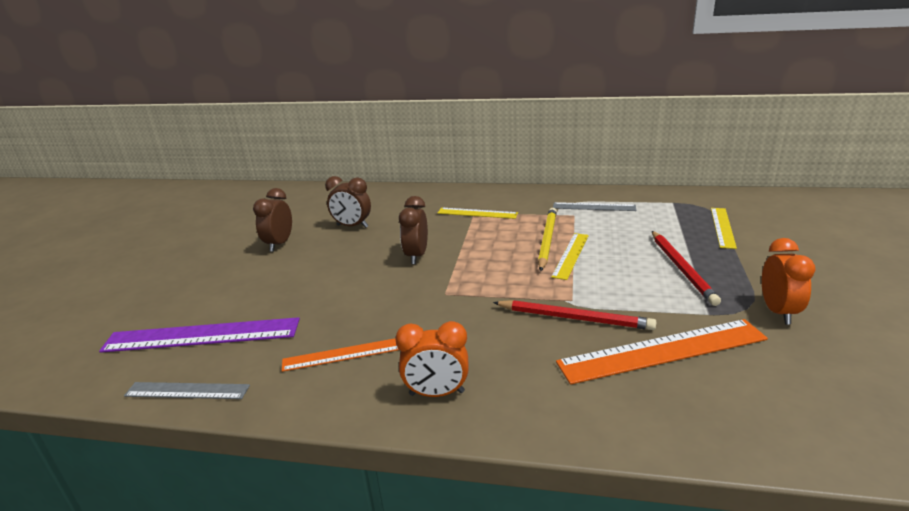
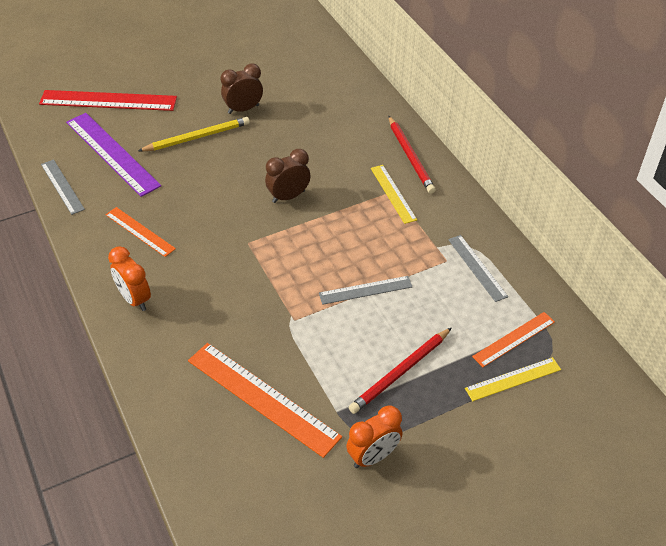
camera: 50 degrees right, 20 degrees up
brown clock [325,176,371,228] -> none
red pencil [493,300,656,330] -> red pencil moved to [389,116,436,194]
yellow pencil [538,208,557,271] -> yellow pencil moved to [138,117,250,152]
yellow ruler [551,233,589,280] -> grey ruler [319,276,413,305]
none -> red ruler [39,90,177,111]
none -> orange ruler [472,312,555,367]

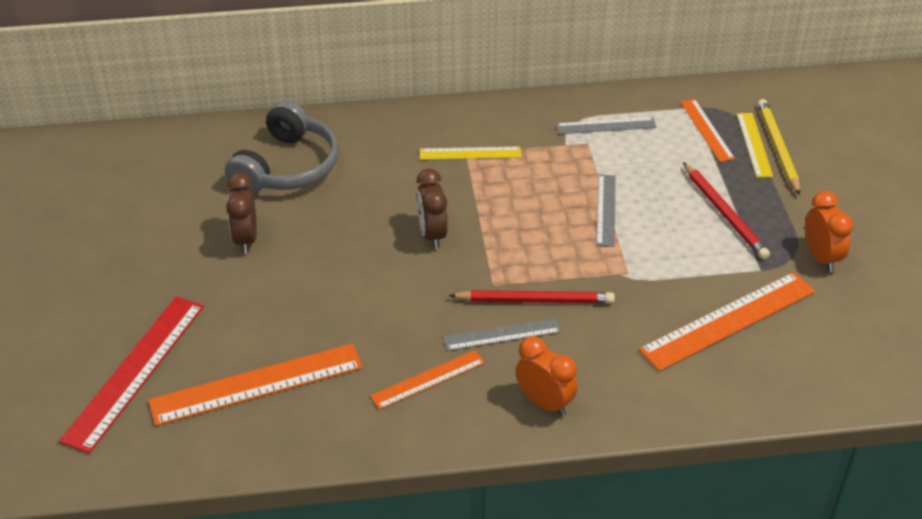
camera: 70 degrees left, 5 degrees down
grey ruler [41,159,85,215] -> grey ruler moved to [443,318,561,351]
purple ruler [66,113,161,197] -> orange ruler [148,343,363,426]
orange clock [108,246,151,311] -> orange clock turned 120 degrees counterclockwise [515,336,578,416]
yellow pencil [138,117,250,152] -> yellow pencil moved to [758,99,800,195]
red pencil [389,116,436,194] -> red pencil moved to [449,290,615,304]
none -> grey headphones [225,101,339,194]

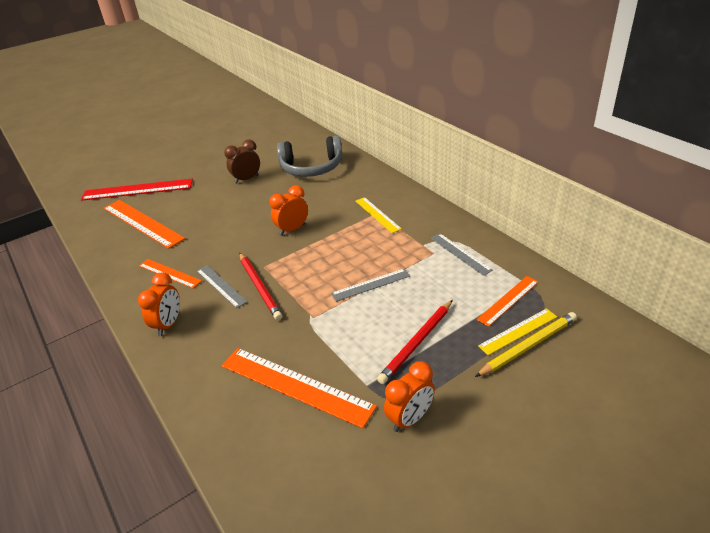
camera: 65 degrees right, 5 degrees down
brown clock [417,169,448,249] -> orange clock [269,185,308,236]

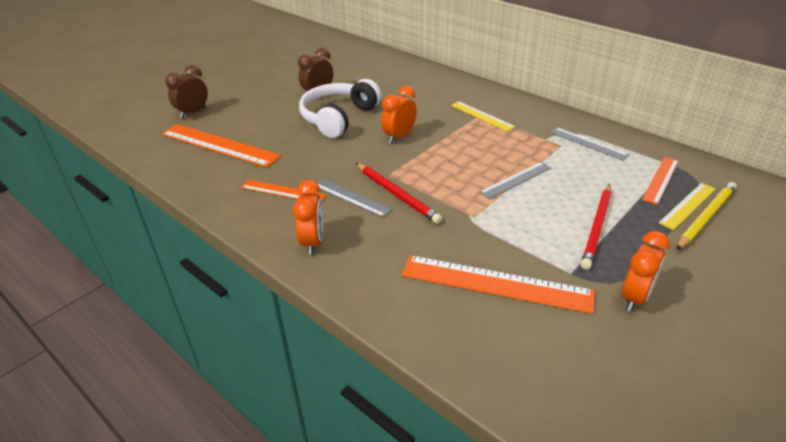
camera: 15 degrees left, 0 degrees up
red ruler [81,179,193,201] -> brown clock [165,65,208,119]
grey headphones [277,135,342,177] -> none
none -> white headphones [299,79,381,138]

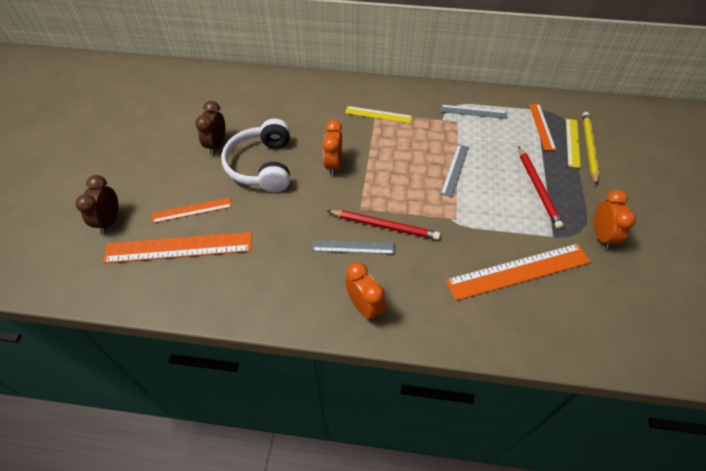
camera: 35 degrees left, 15 degrees up
orange ruler [241,180,326,200] -> orange ruler moved to [152,198,232,223]

